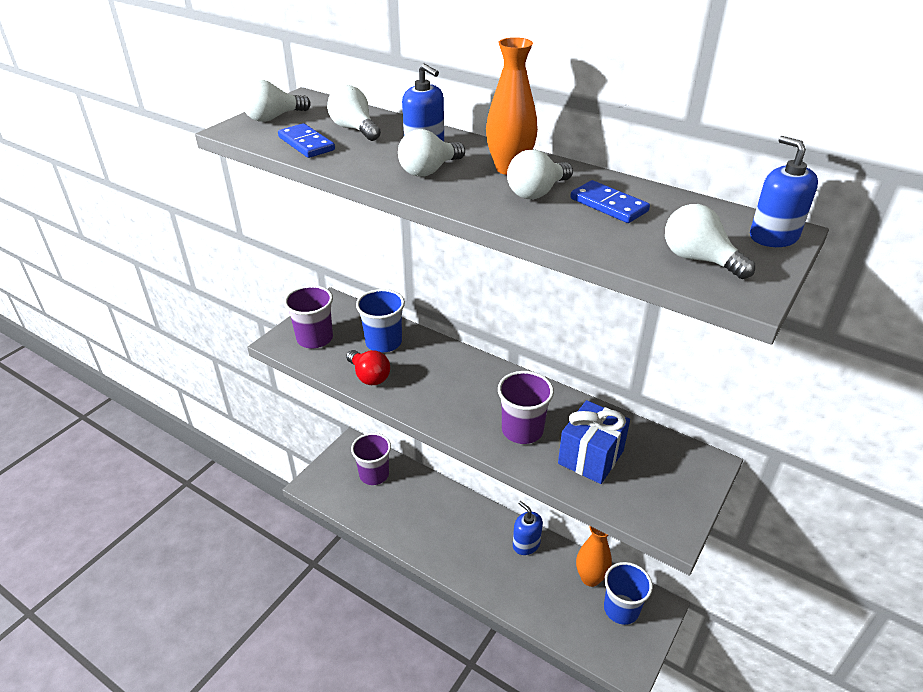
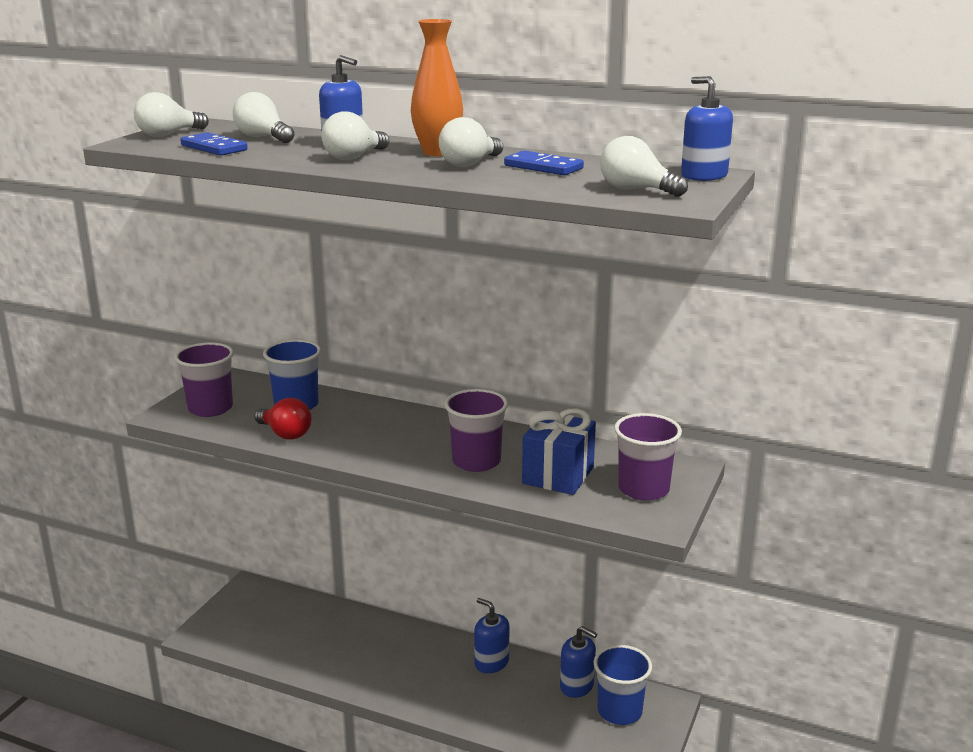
camera: 10 degrees left, 15 degrees down
purple cup [351,433,391,485] -> purple cup moved to [614,413,682,501]
orange vase [576,526,612,587] -> blue soap dispenser [560,626,597,698]

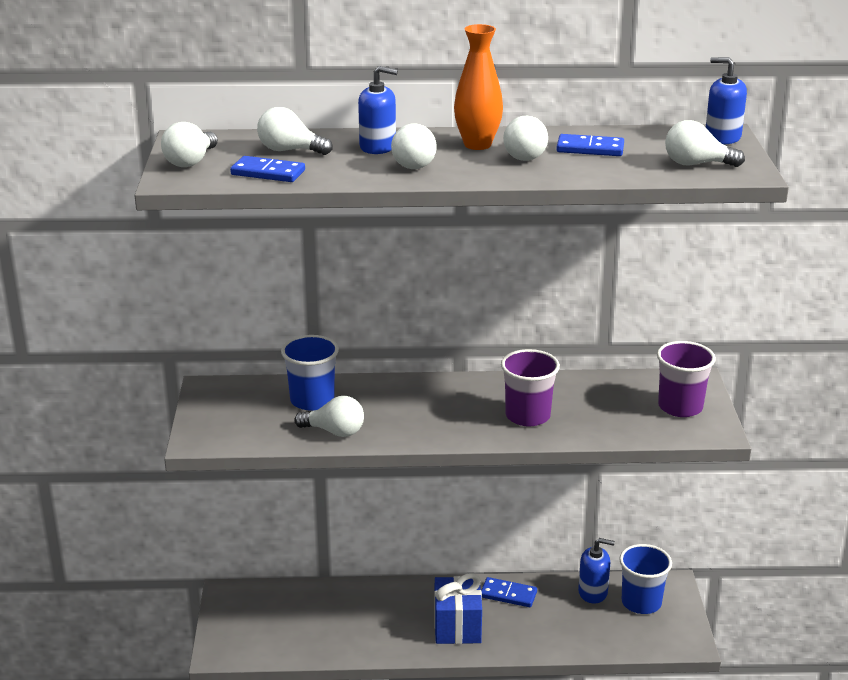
camera: 25 degrees left, 5 degrees up
purple cup [174,342,234,417] -> none
red light bulb [254,398,312,440] -> white light bulb [294,396,364,437]
blue soap dispenser [474,598,509,673] -> blue domino [481,577,537,607]
blue gift [522,408,596,495] -> blue gift moved to [434,573,482,644]

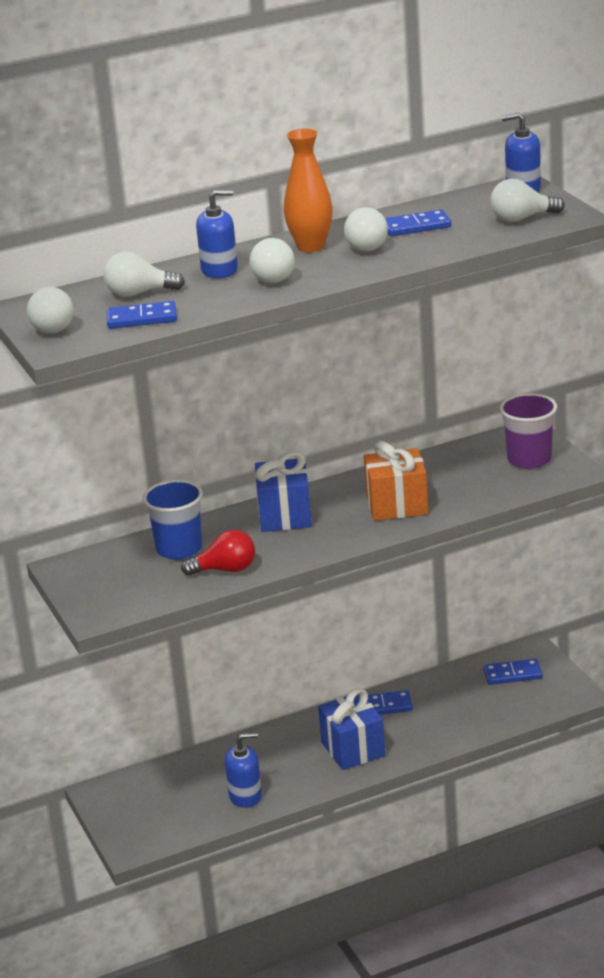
camera: 20 degrees left, 0 degrees up
white light bulb [294,396,364,437] -> red light bulb [181,530,255,576]
purple cup [501,349,560,427] -> orange gift [364,441,429,521]
blue soap dispenser [578,538,615,603] -> blue soap dispenser moved to [225,732,262,808]
blue cup [619,544,672,614] -> blue domino [483,659,543,685]
none -> blue gift [255,451,312,532]

